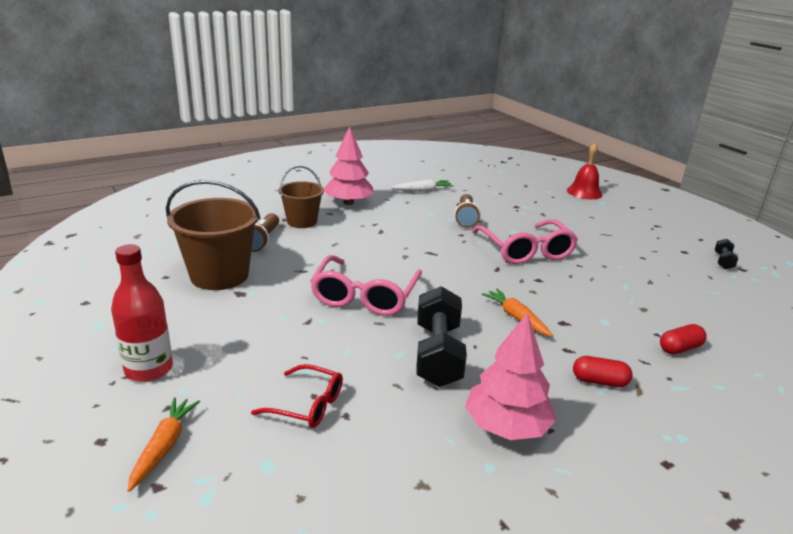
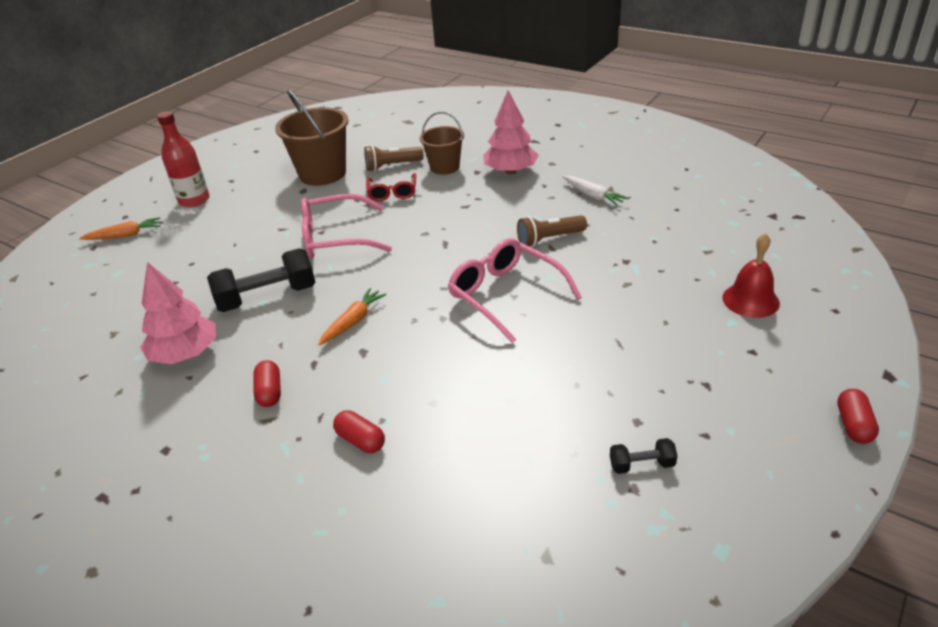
camera: 70 degrees right, 10 degrees up
red glasses [251,364,343,428] -> red glasses moved to [366,173,416,201]
pink glasses [472,219,578,264] -> pink glasses turned 90 degrees clockwise [448,238,582,343]
none -> red capsule [837,389,879,444]

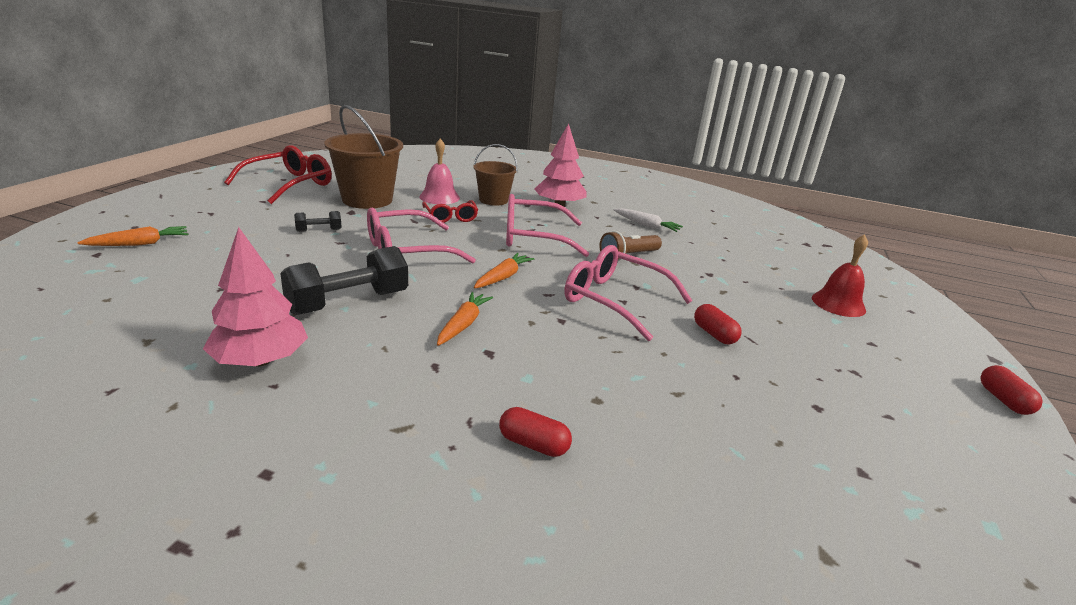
camera: 20 degrees left, 10 degrees down
red bottle [157,111,209,207] -> none
red capsule [253,360,281,407] -> red capsule moved to [694,304,742,344]
brown flashlight [364,145,424,171] -> pink bell [419,139,460,204]
black dumbbell [610,438,677,474] -> black dumbbell moved to [294,211,342,232]
none -> red glasses [224,145,332,204]
none -> orange carrot [474,253,535,288]
none -> pink glasses [506,194,589,257]

